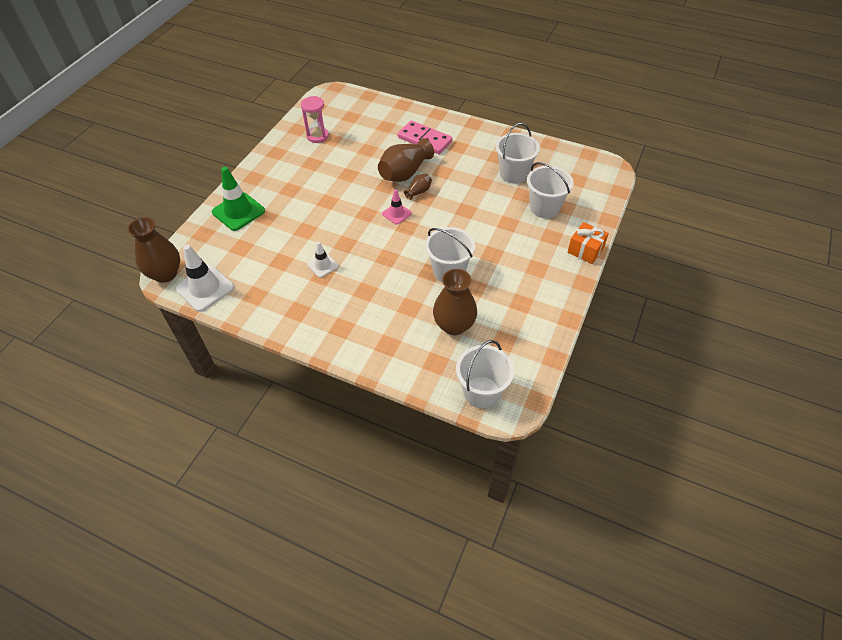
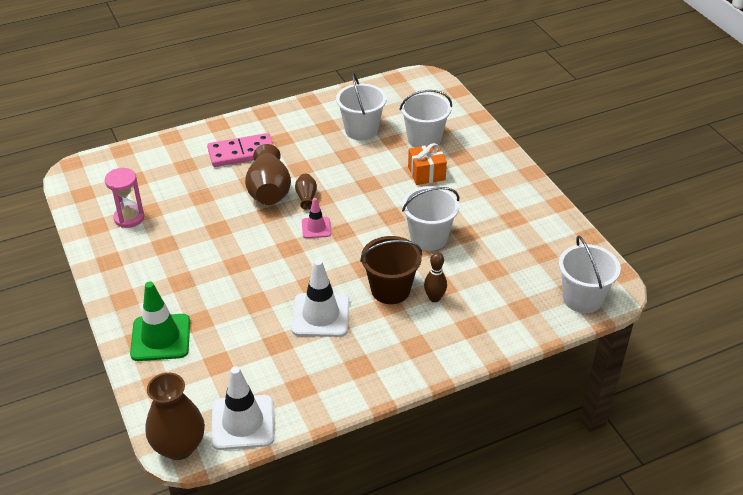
camera: 50 degrees left, 10 degrees down
white traffic cone [307,242,339,278] -> white traffic cone [292,259,350,337], size x1.79
brown vase [433,269,477,335] -> none
orange gift [567,222,609,264] -> orange gift moved to [408,143,447,185]
none -> brown bucket [360,236,422,304]
none -> brown bowling pin [424,252,447,302]

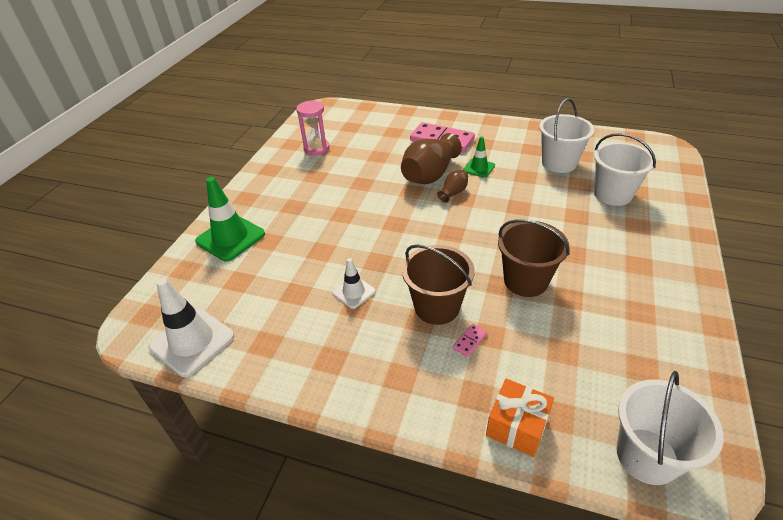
camera: 45 degrees right, 0 degrees up
brown vase [145,373,205,460] -> none
white traffic cone [292,259,350,337] -> white traffic cone [332,258,376,309], size x0.56
pink traffic cone [302,198,331,238] -> none
white bucket [402,186,459,251] -> brown bucket [498,219,570,297]
orange gift [408,143,447,185] -> orange gift moved to [486,379,554,457]
brown bowling pin [424,252,447,302] -> pink domino [453,324,487,357]
none -> green traffic cone [463,136,495,178]

